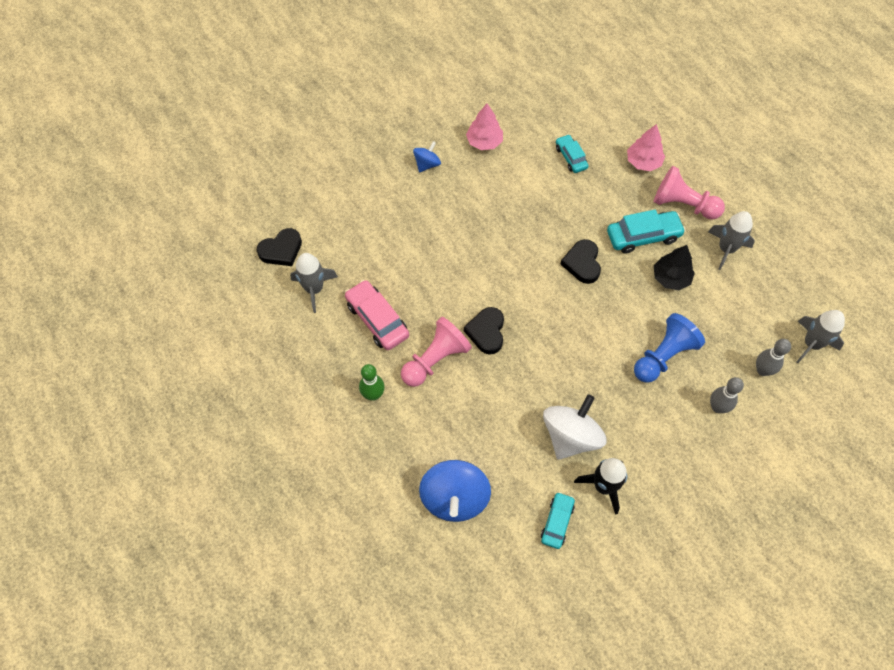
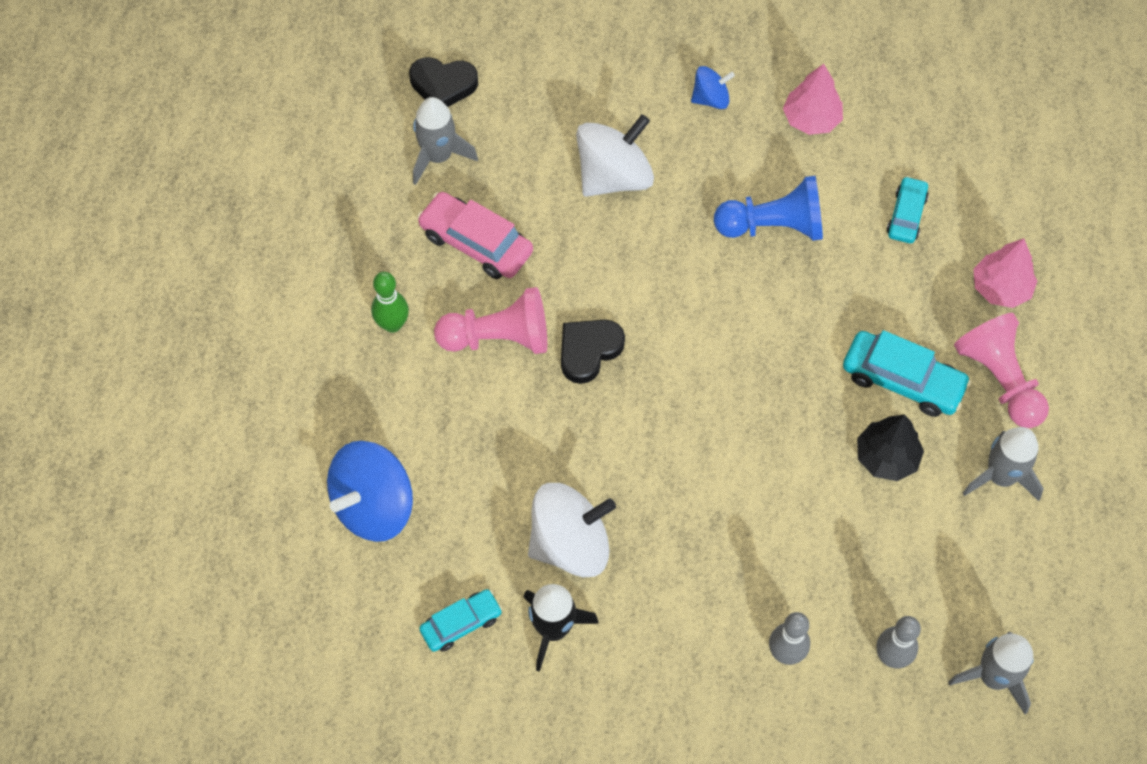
camera: 40 degrees right, 0 degrees up
pink car [345,280,409,350] -> pink car turned 60 degrees counterclockwise [417,192,533,279]
black heart [561,239,601,284] -> none
blue pawn [634,313,705,383] -> blue pawn moved to [714,176,823,241]
none -> white spinning top [576,114,654,197]

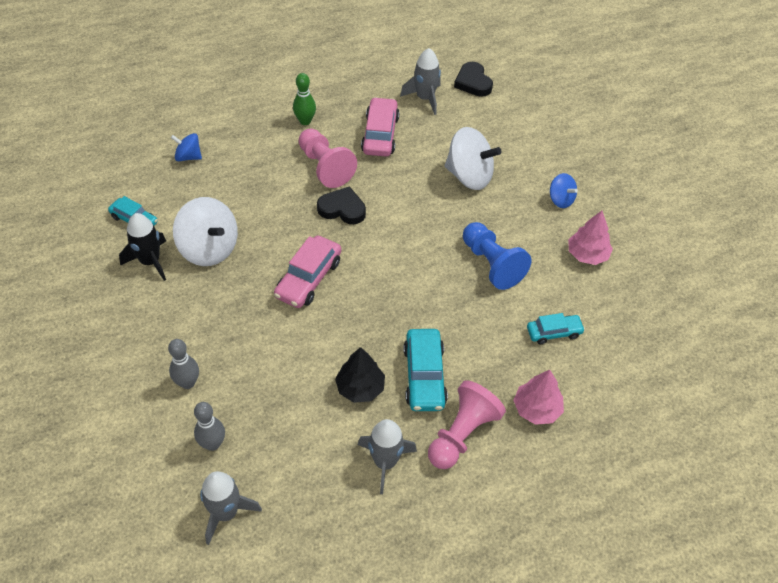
camera: 60 degrees right, 10 degrees down
blue spinning top [327,441,413,542] -> blue spinning top [171,133,202,161], size x0.54
none -> pink car [274,235,341,308]

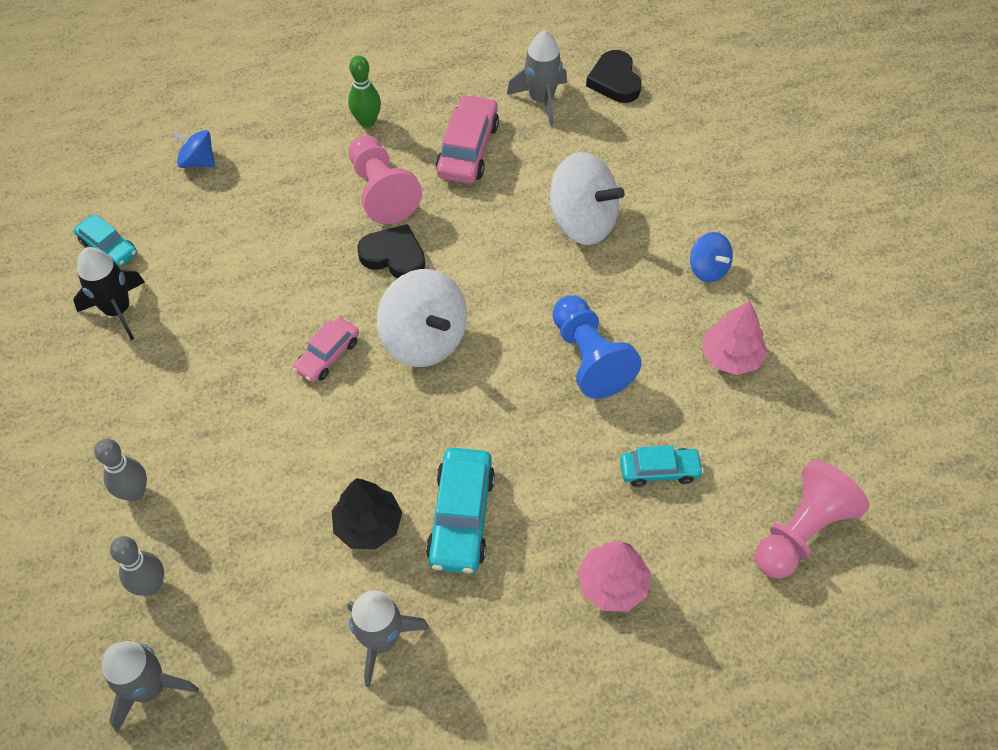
camera: 10 degrees right, 5 degrees up
white spinning top [173,197,238,266] -> white spinning top moved to [377,269,467,367]
pink car [274,235,341,308] -> pink car [293,318,359,382], size x0.63
pink pawn [428,380,506,469] -> pink pawn moved to [755,460,869,579]

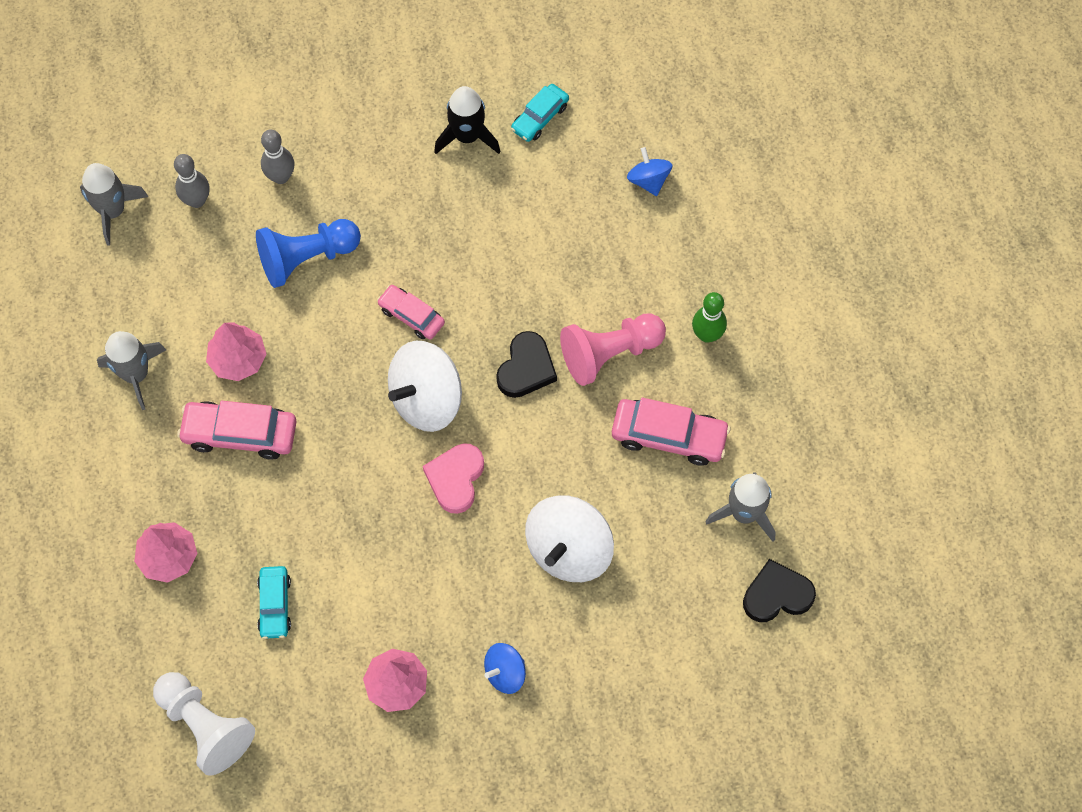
camera: 90 degrees right, 10 degrees up
blue spinning top [172,130,215,168] -> blue spinning top turned 45 degrees counterclockwise [627,147,673,196]
black tree [332,478,402,549] -> pink tree [206,322,266,381]
turquoise car [426,448,495,574] -> pink car [177,401,296,460]
blue pawn [553,295,642,399] -> blue pawn moved to [256,219,361,288]
pink pawn [755,460,869,579] -> white pawn [153,672,255,776]
none -> pink heart [423,443,484,514]

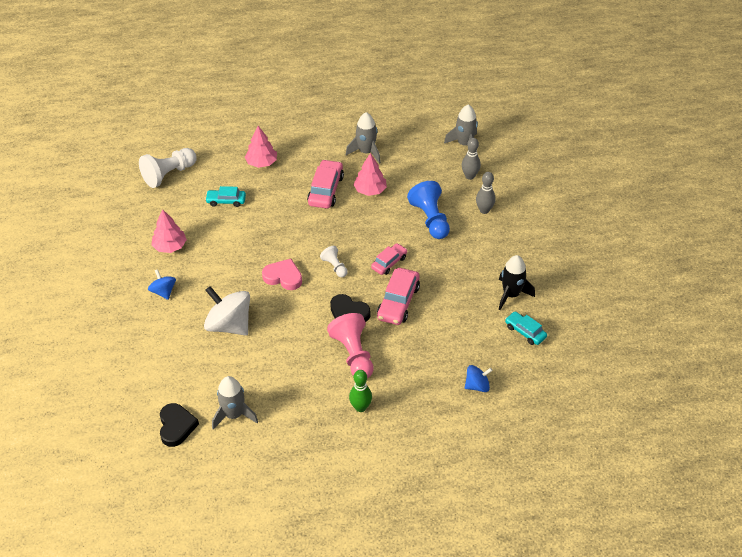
camera: 95 degrees right, 20 degrees down
white spinning top [388,341,462,432] -> white pawn [320,246,348,277]
pink car [612,397,730,466] -> pink car moved to [377,268,420,325]

